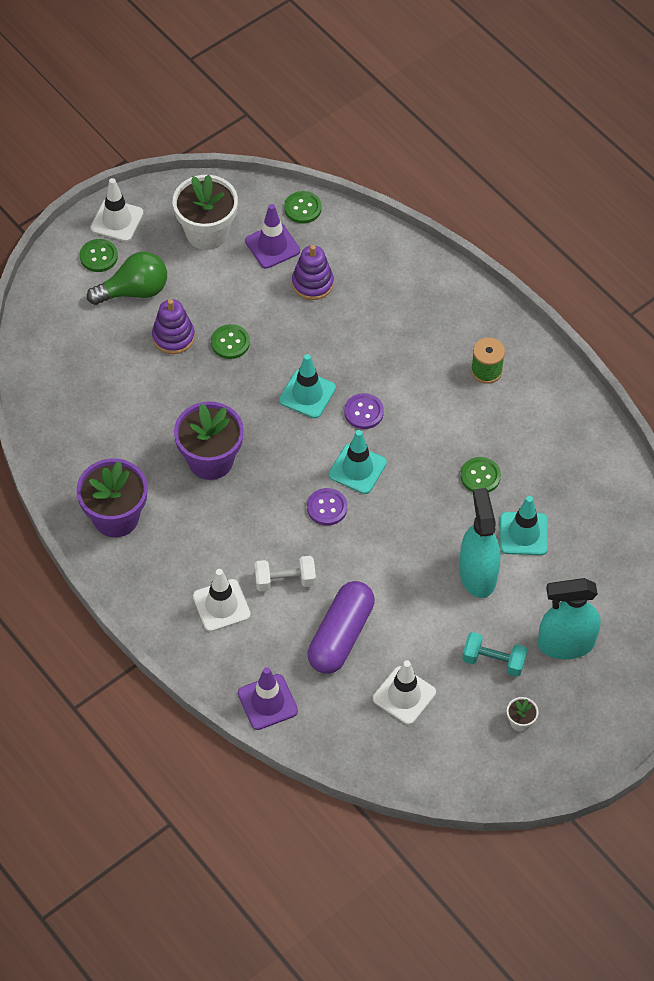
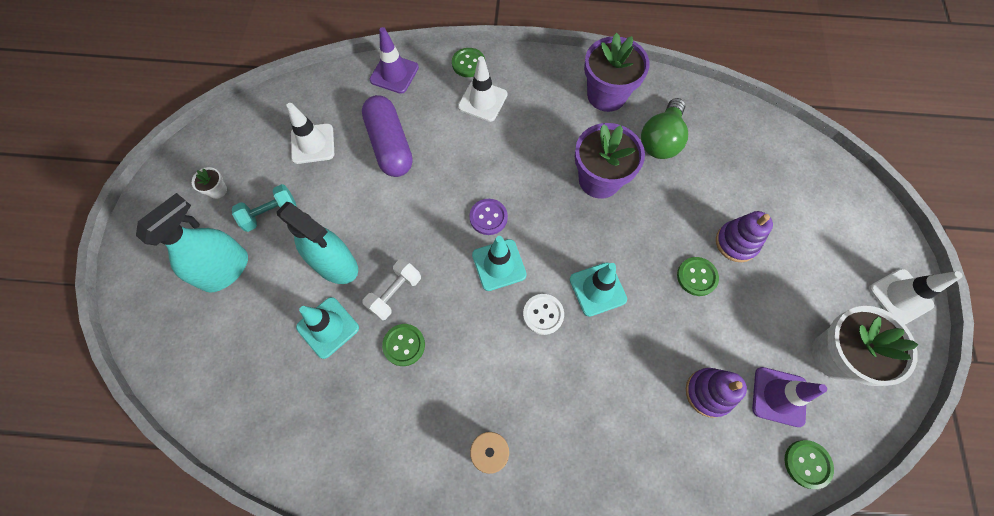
camera: 135 degrees right, 10 degrees up
green button [80,239,118,272] -> green button moved to [452,48,485,77]
green light bulb [87,252,167,305] -> green light bulb moved to [641,98,688,159]
white dumbbell [254,556,316,591] -> white dumbbell moved to [362,259,421,320]
purple button [344,393,384,429] -> white button [523,294,564,335]

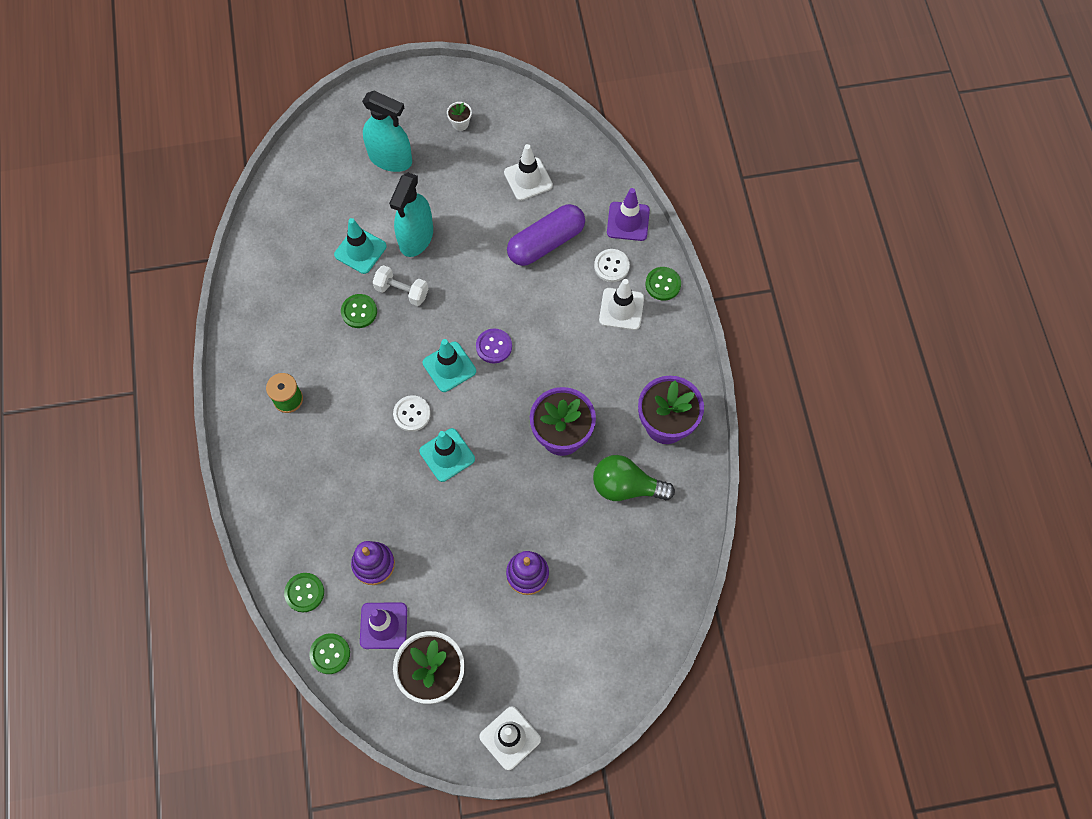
camera: 75 degrees right, 0 degrees up
turquoise dumbbell [232,184,297,232] -> none
green button [677,257,719,296] -> green button moved to [284,573,324,612]
none -> white button [594,249,630,282]

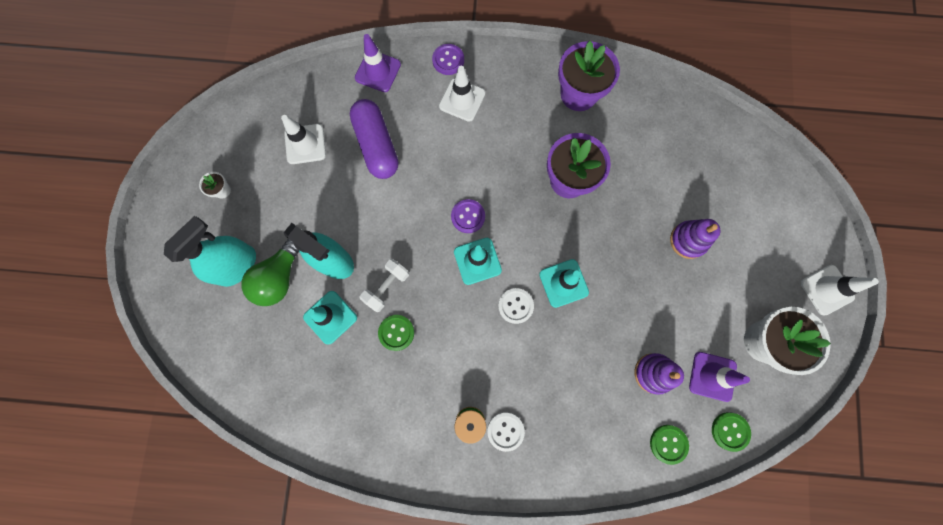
camera: 75 degrees left, 10 degrees up
green light bulb [593,455,675,501] -> green light bulb moved to [241,239,299,306]
white button [594,249,630,282] -> white button moved to [487,412,525,452]
green button [645,267,681,300] -> purple button [432,44,464,75]

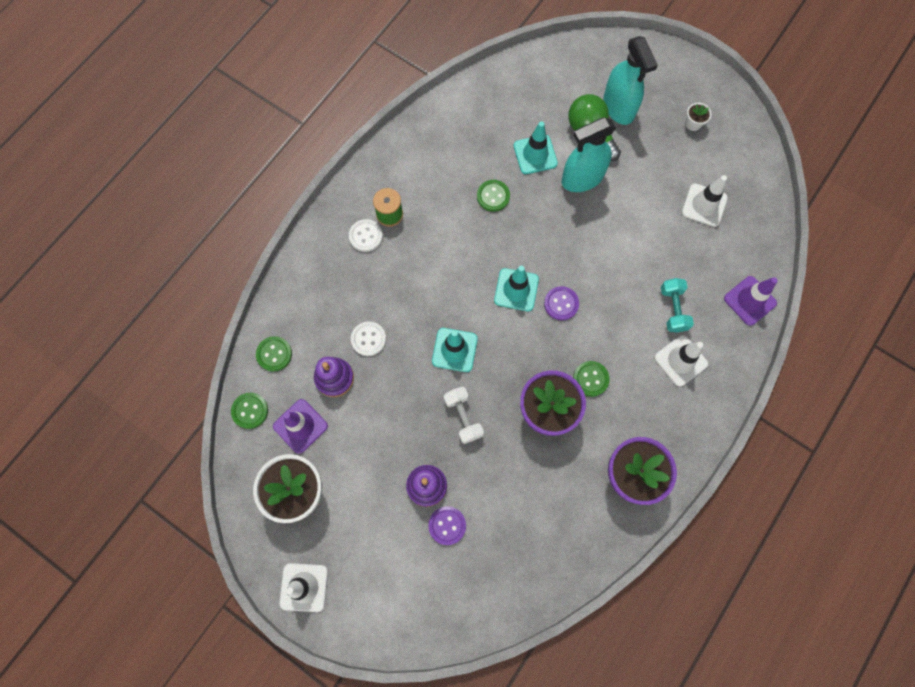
camera: 120 degrees right, 5 degrees down
purple capsule [350,99,398,179] -> none
white dumbbell [360,259,409,312] -> white dumbbell moved to [444,387,484,444]
purple button [432,44,464,75] -> purple button moved to [428,506,466,545]
white button [498,288,534,324] -> white button moved to [351,321,386,356]
none -> green button [573,361,610,397]
none -> turquoise dumbbell [661,278,694,333]

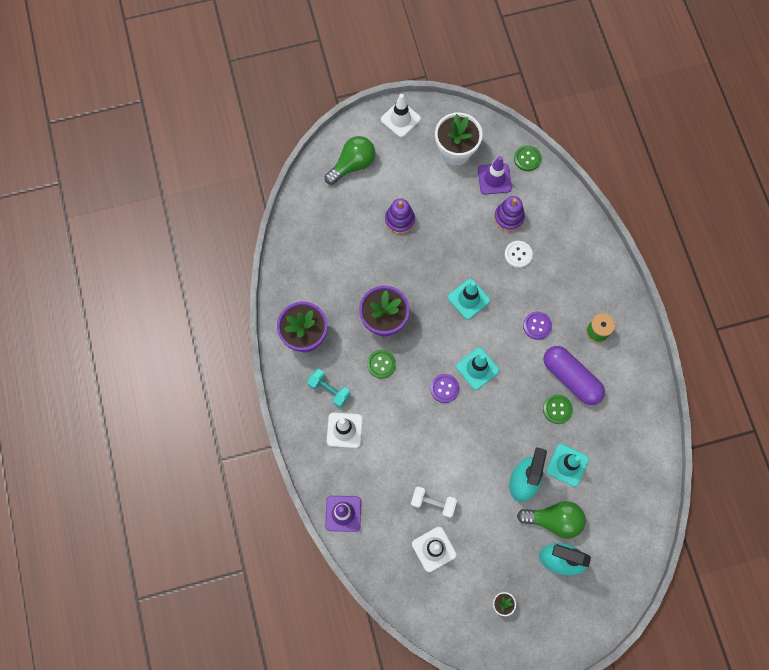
camera: 130 degrees right, 0 degrees up
green button [256,336,292,372] -> none
white button [349,219,383,252] -> none
purple button [428,506,466,545] -> purple button moved to [523,312,552,340]
white dumbbell [444,387,484,444] -> white dumbbell moved to [411,487,457,518]
turquoise dumbbell [661,278,694,333] -> turquoise dumbbell moved to [307,369,351,407]
none -> green light bulb [325,136,375,185]
none -> purple capsule [544,346,605,405]

